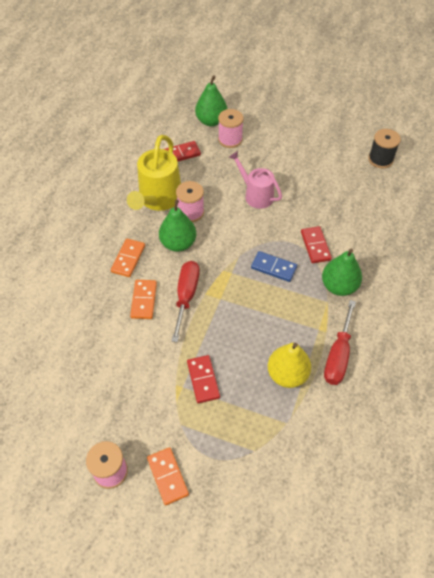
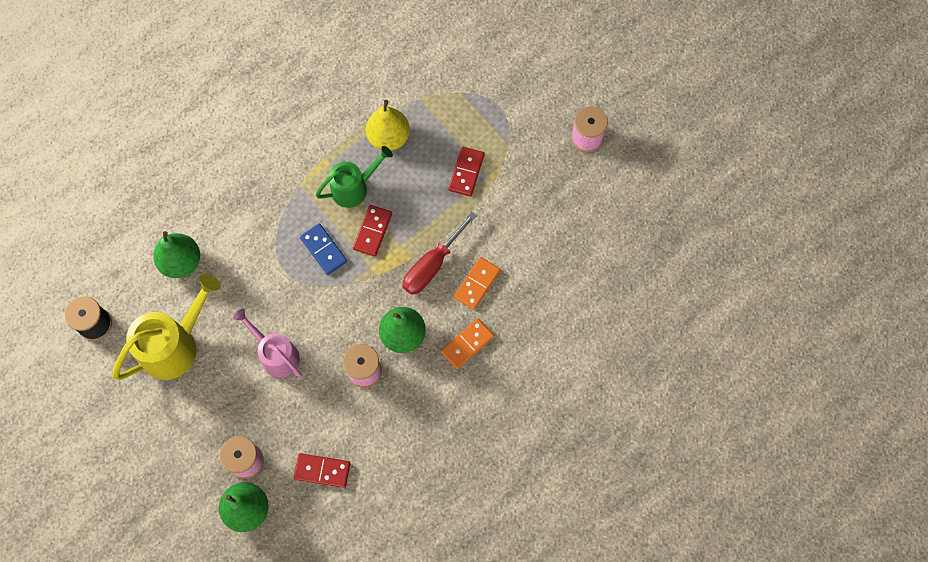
camera: 150 degrees left, 15 degrees up
yellow watering can [127,135,181,211] -> yellow watering can moved to [112,274,221,380]
orange domino [147,447,189,505] -> none
pink watering can [229,151,282,209] -> pink watering can turned 150 degrees clockwise [233,308,302,378]
red domino [301,226,332,263] -> red domino moved to [353,205,392,256]
green pear [322,249,362,296] -> green pear moved to [153,231,200,278]
red screwdriver [324,300,356,385] -> none
none -> green watering can [315,146,393,208]

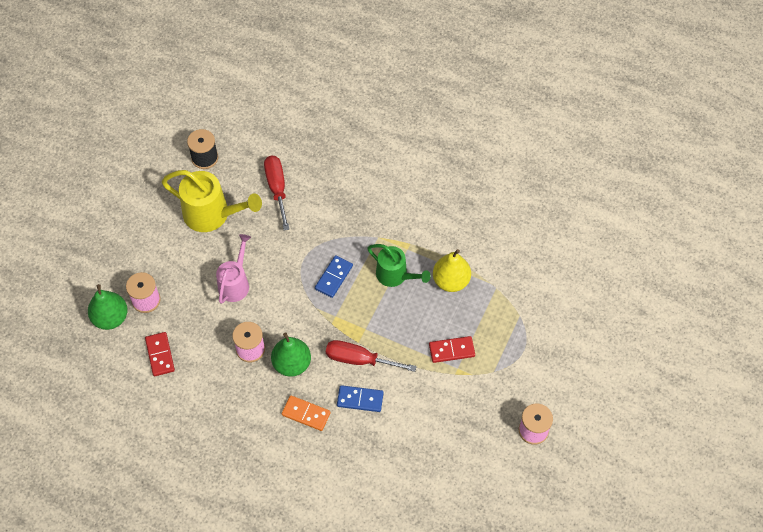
camera: 65 degrees right, 10 degrees down
green pear [153,231,200,278] -> red screwdriver [264,155,289,230]
red domino [353,205,392,256] -> none
orange domino [454,257,501,310] -> blue domino [337,385,384,412]

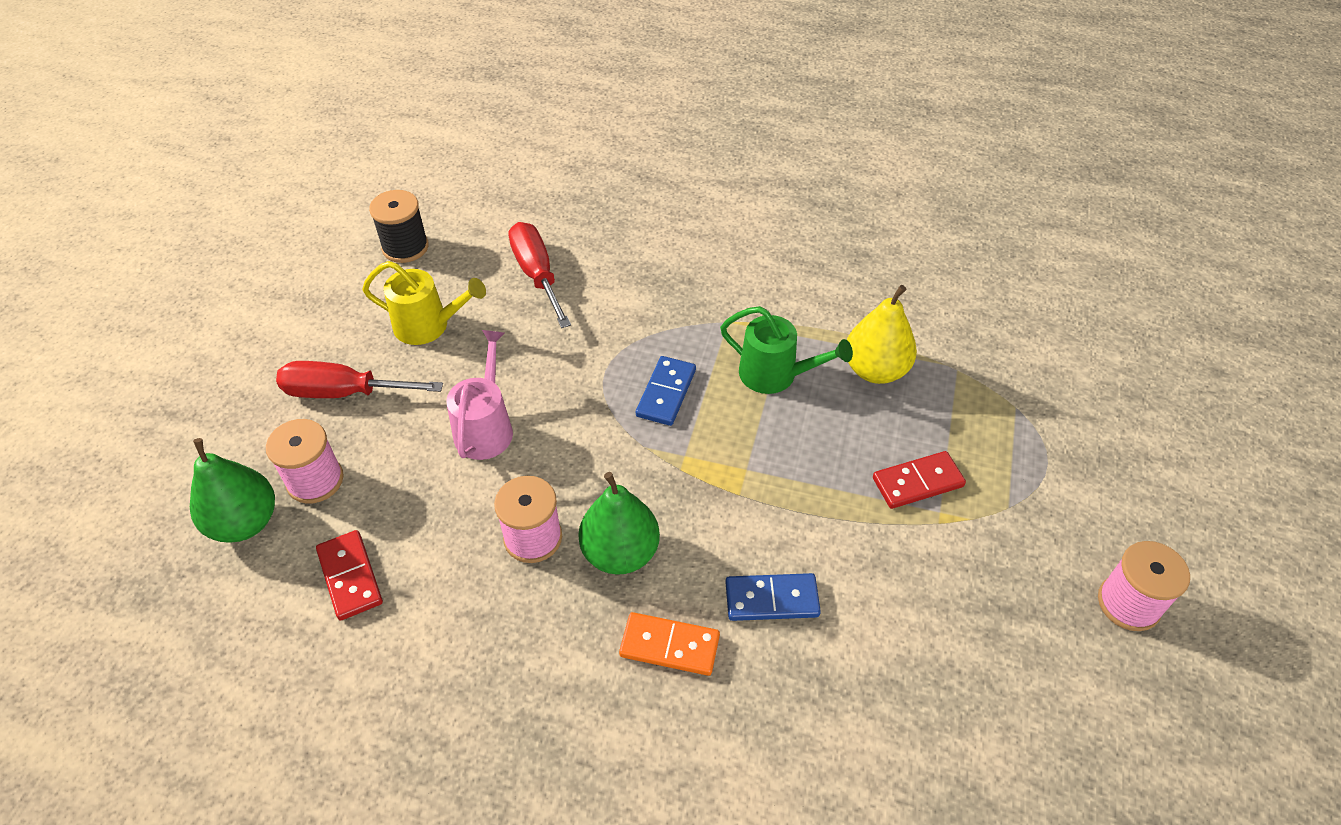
camera: 10 degrees left, 10 degrees down
yellow watering can [161,170,262,232] -> yellow watering can [362,261,486,345], size x0.66
red screwdriver [326,340,417,372] -> red screwdriver moved to [276,361,443,398]

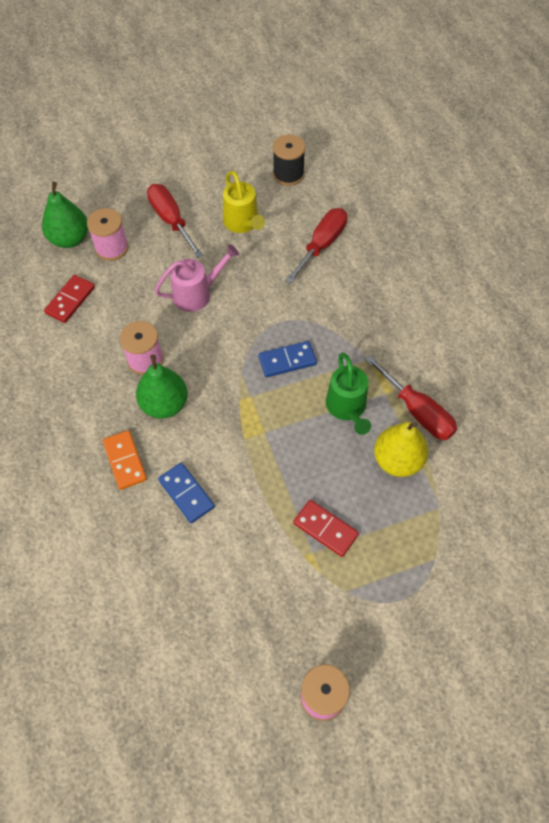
camera: 55 degrees right, 10 degrees up
none -> red screwdriver [365,355,457,440]

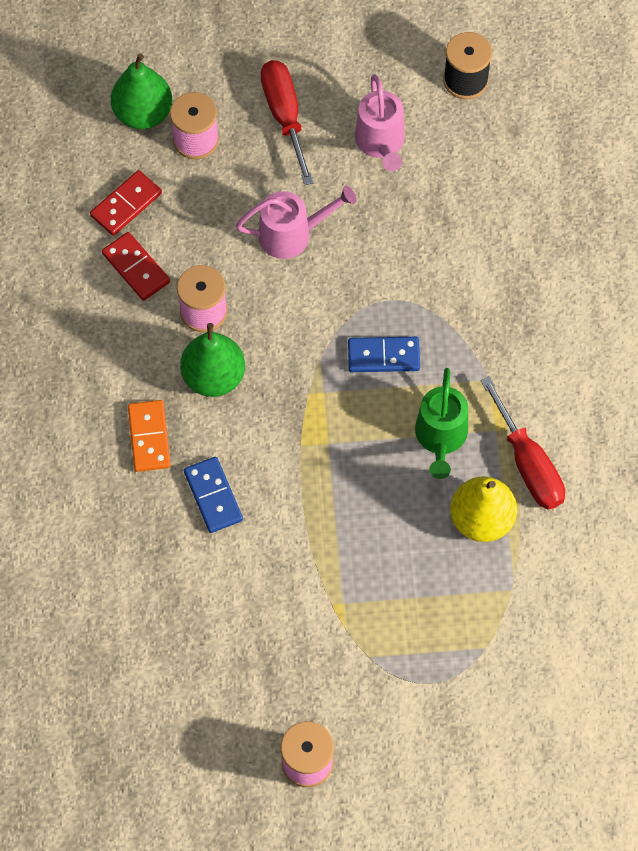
camera: 15 degrees right, 5 degrees up
yellow watering can [223,171,265,233] -> pink watering can [355,74,405,172]
red screwdriver [285,208,347,284] -> none
red domino [293,500,359,557] -> red domino moved to [102,232,170,301]

